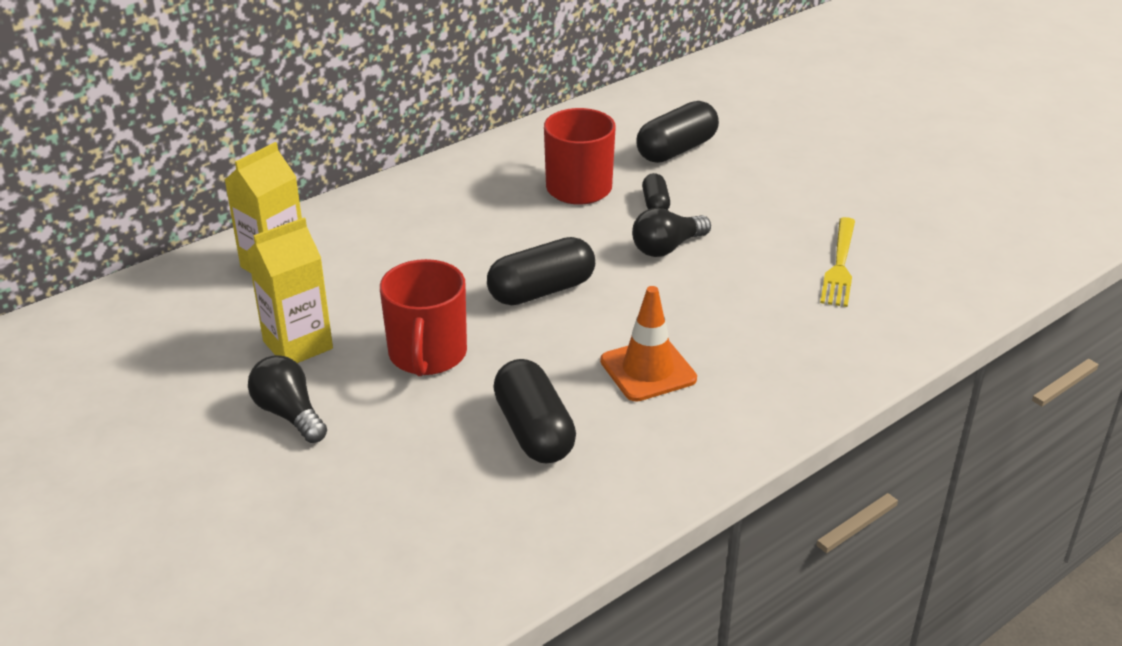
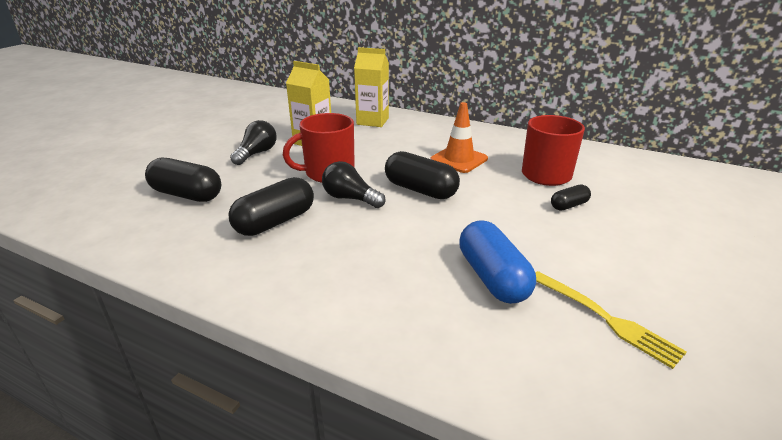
camera: 65 degrees right, 5 degrees down
orange traffic cone [600,286,697,402] -> orange traffic cone moved to [430,102,488,173]
black light bulb [632,208,711,257] -> black light bulb moved to [322,161,386,208]
black capsule [636,101,719,163] -> black capsule moved to [145,158,221,202]
yellow fork [820,217,855,307] -> yellow fork turned 120 degrees counterclockwise [535,271,687,369]
none -> blue capsule [459,221,536,304]

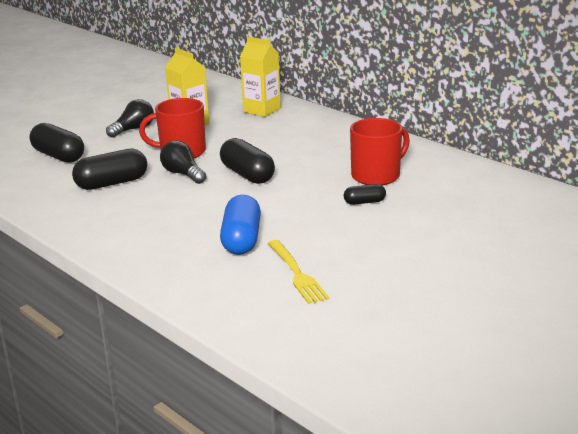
camera: 20 degrees right, 5 degrees down
orange traffic cone [430,102,488,173] -> none

